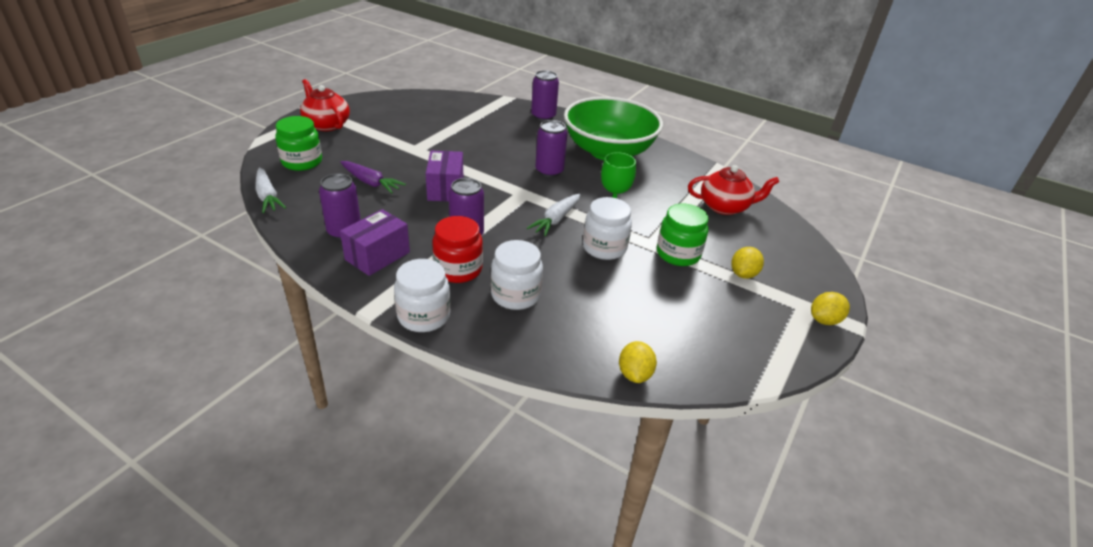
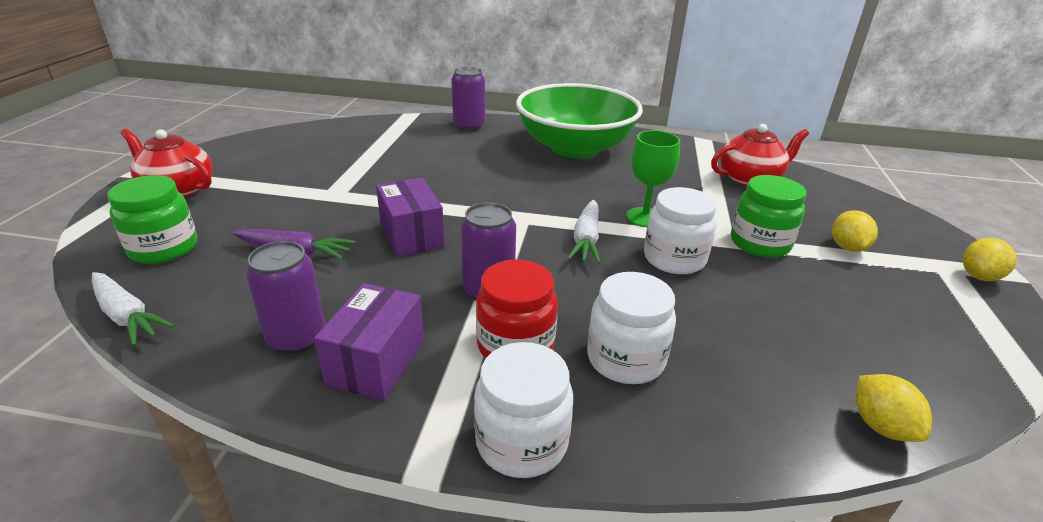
camera: 20 degrees left, 5 degrees down
purple can [535,120,567,177] -> none

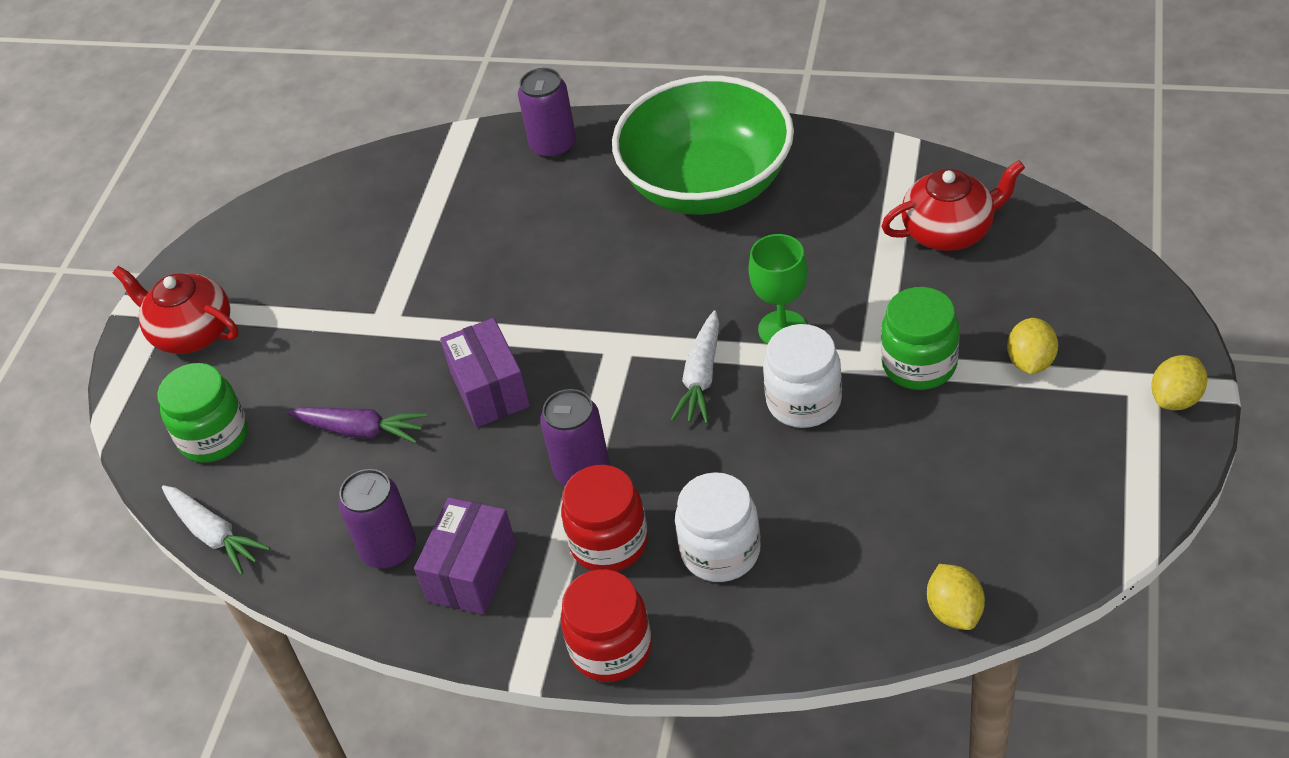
camera: 10 degrees right, 15 degrees up
white jar [474,342,573,478] -> red jar [561,569,652,682]

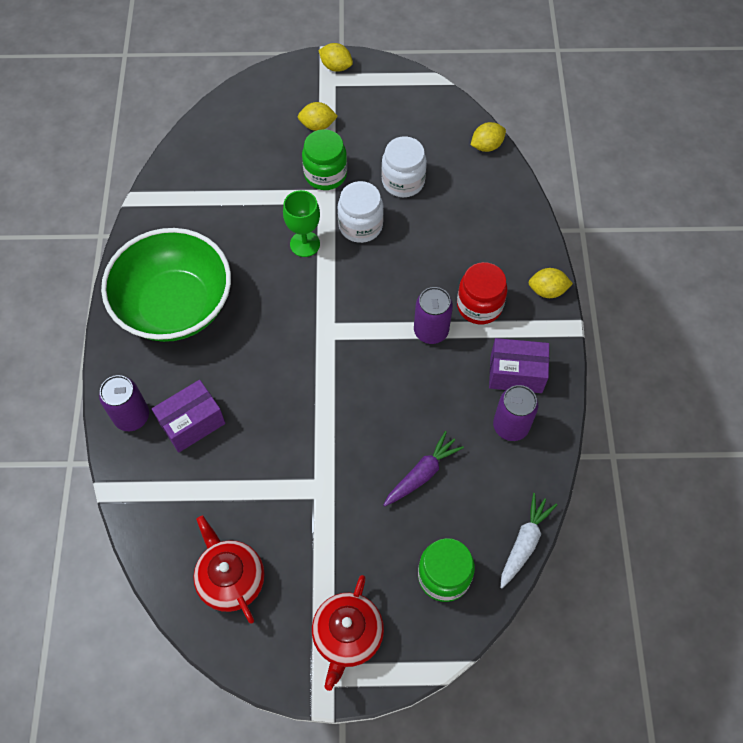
camera: 110 degrees left, 15 degrees up
purple carrot [286,407,427,443] -> purple carrot turned 45 degrees clockwise [384,431,464,506]
purple box [440,318,530,428] -> purple box moved to [152,380,225,453]
red jar [561,569,652,682] -> yellow lemon [528,268,573,298]
white carrot [671,310,719,424] -> none
white jar [675,472,761,582] -> white jar moved to [381,136,427,197]
red teapot [881,160,1025,251] -> red teapot moved to [193,515,265,624]

